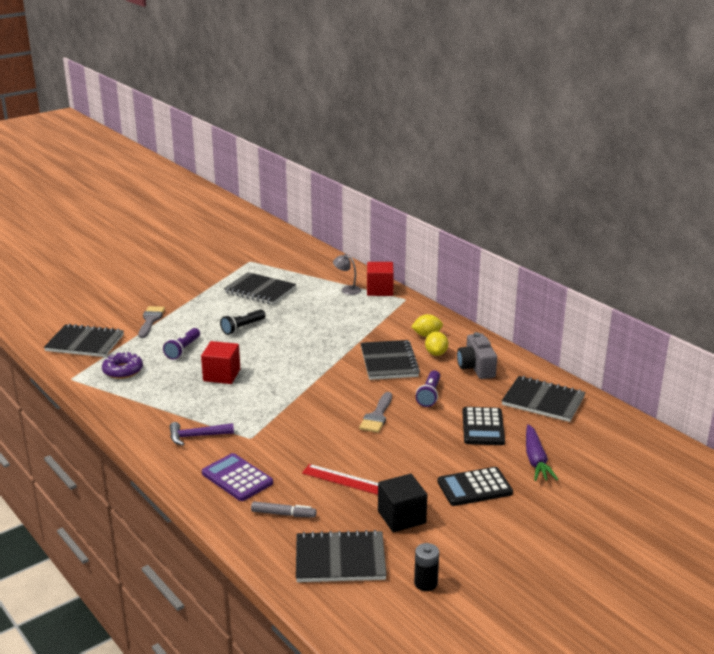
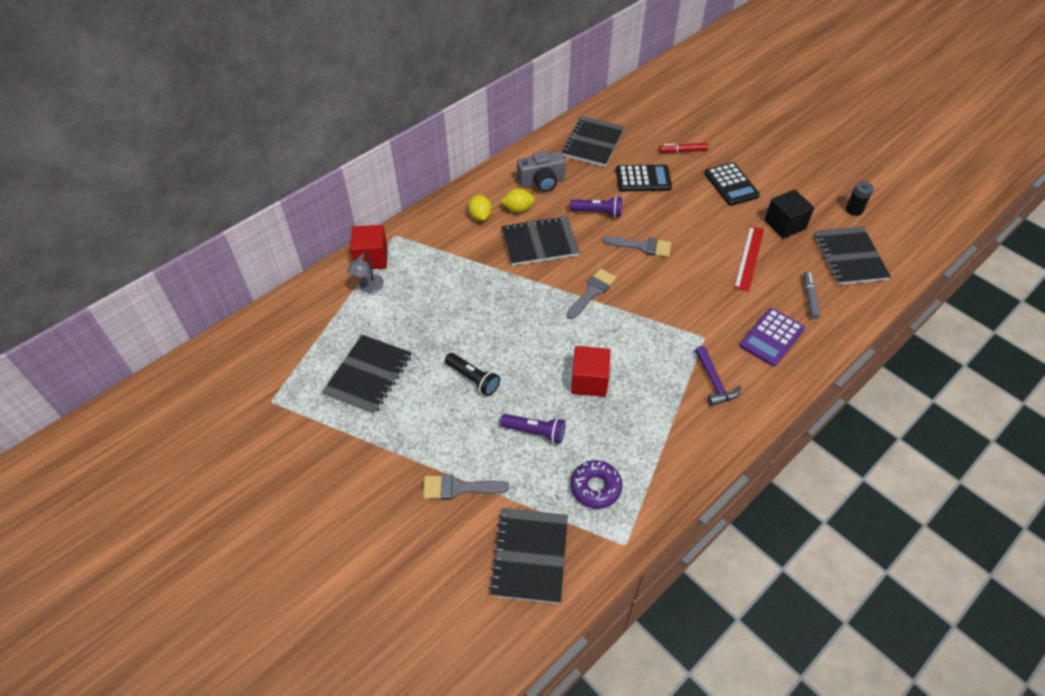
camera: 95 degrees left, 25 degrees up
purple carrot [526,424,558,481] -> red marker [659,143,709,153]
none -> grey brush [567,268,617,319]

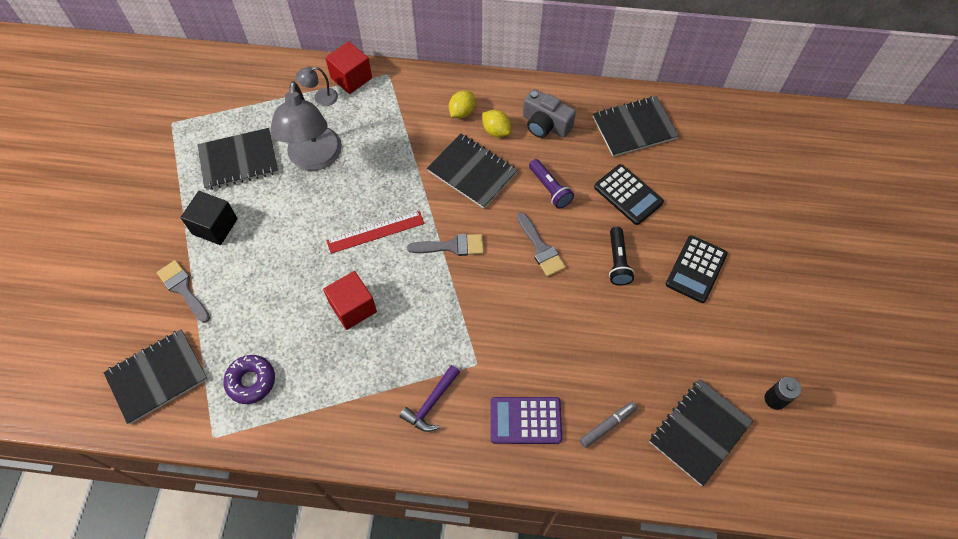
camera: 50 degrees right, 10 degrees up
black flashlight [445,353,500,396] -> black flashlight moved to [609,227,634,286]
purple flashlight [500,414,566,444] -> none
red marker [659,143,709,153] -> none
red ruler [734,226,764,292] -> red ruler moved to [327,211,424,254]
black cube [764,189,814,239] -> black cube moved to [180,191,238,245]
none -> grey lamp [270,81,342,171]

